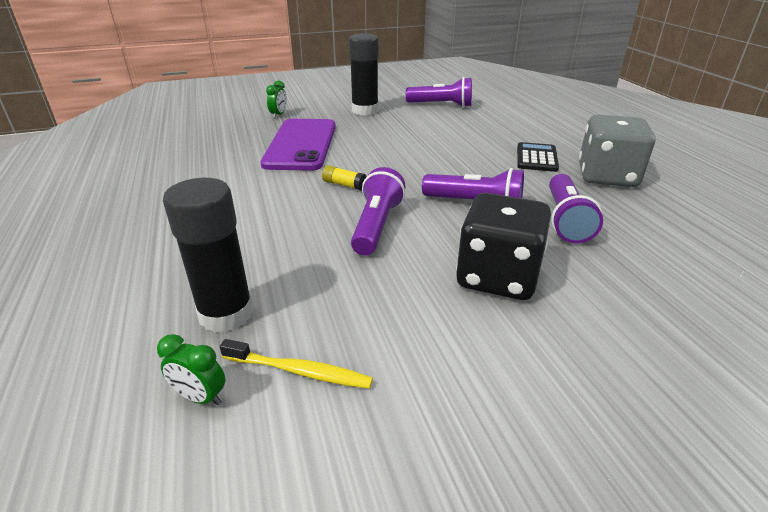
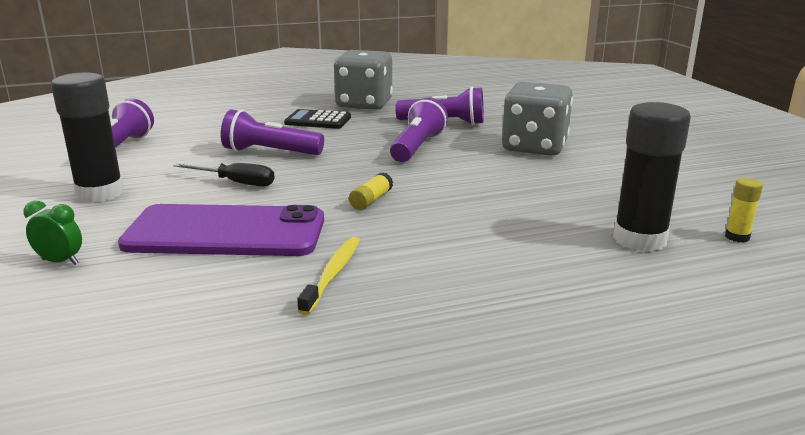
camera: 90 degrees left, 10 degrees down
green clock [157,334,225,406] -> yellow glue stick [725,178,763,243]
yellow toothbrush [220,339,373,389] -> yellow toothbrush moved to [297,237,360,315]
purple flashlight [351,167,406,256] -> purple flashlight moved to [221,109,324,155]
black dice [456,193,551,300] -> grey dice [502,82,573,156]
none -> black screwdriver [173,163,275,187]

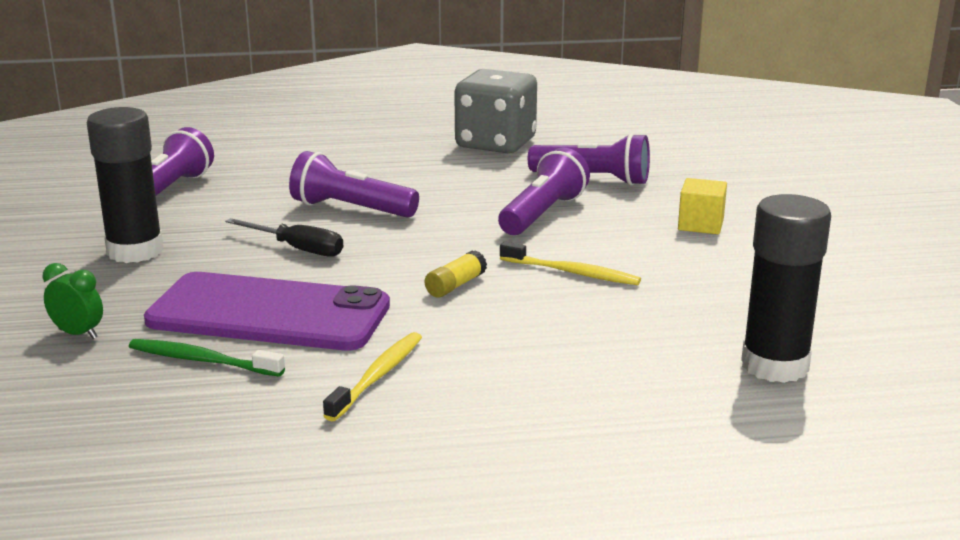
camera: 10 degrees right, 0 degrees up
black calculator [284,109,351,129] -> none
grey dice [502,82,573,156] -> yellow cube [678,178,727,234]
yellow glue stick [725,178,763,243] -> none
none -> green toothbrush [129,339,285,377]
none -> yellow toothbrush [500,242,641,285]

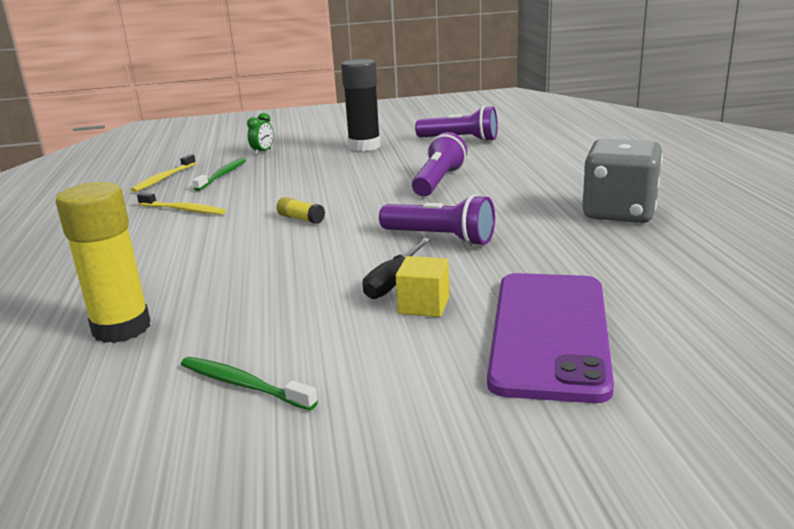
camera: 90 degrees right, 0 degrees up
purple phone [144,272,390,351] -> purple phone moved to [487,273,614,403]
black screwdriver [225,218,343,257] -> black screwdriver moved to [363,238,431,299]
yellow toothbrush [500,242,641,285] -> yellow toothbrush moved to [131,154,196,192]
purple flashlight [528,133,650,186] -> none
black glue stick [741,194,831,383] -> yellow glue stick [56,182,150,343]
none -> green toothbrush [181,357,318,410]

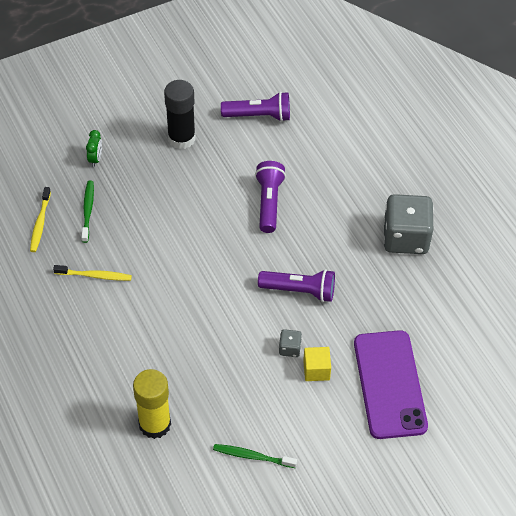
camera: 20 degrees left, 30 degrees up
yellow glue stick [276,197,325,224] -> none
black screwdriver [363,238,431,299] -> grey dice [279,329,302,357]

